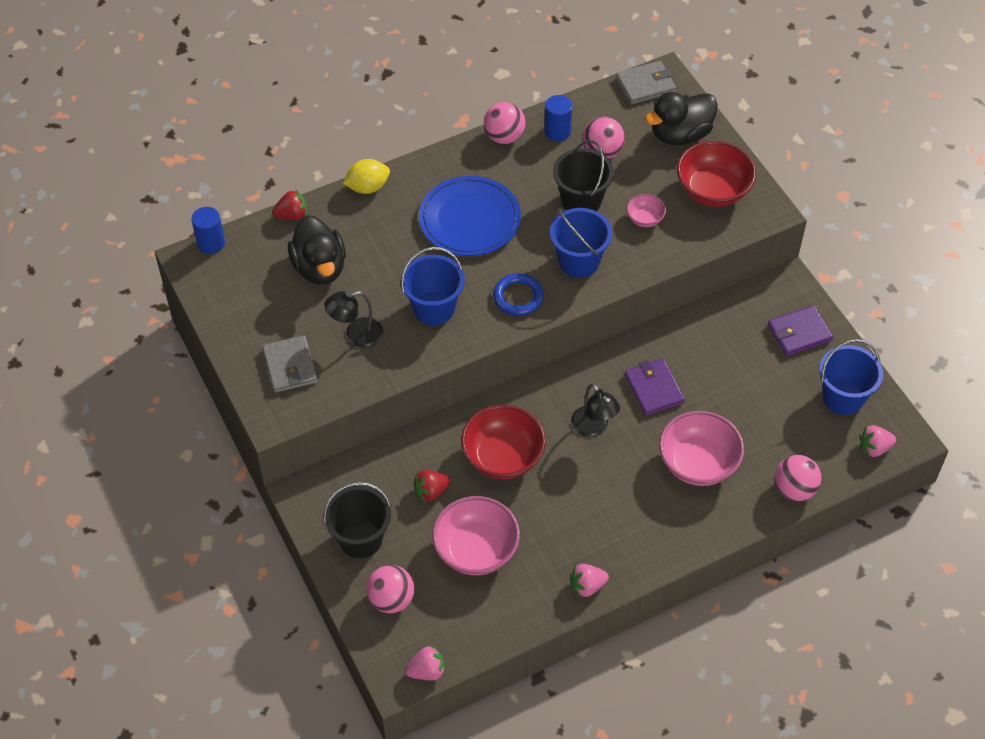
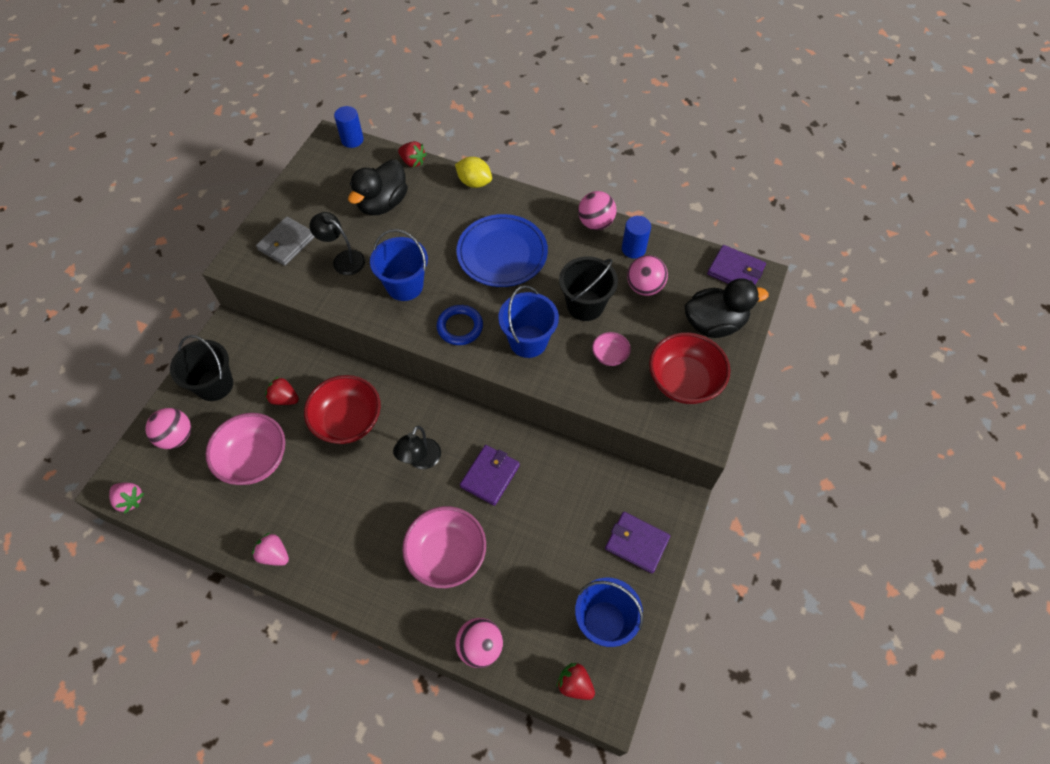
camera: 50 degrees right, 5 degrees up
grey wallet [616,61,676,105] -> purple wallet [707,245,766,285]
black duck [645,92,718,145] -> black duck turned 150 degrees clockwise [685,278,768,338]
pink strawberry [859,425,896,457] -> red strawberry [556,663,595,700]

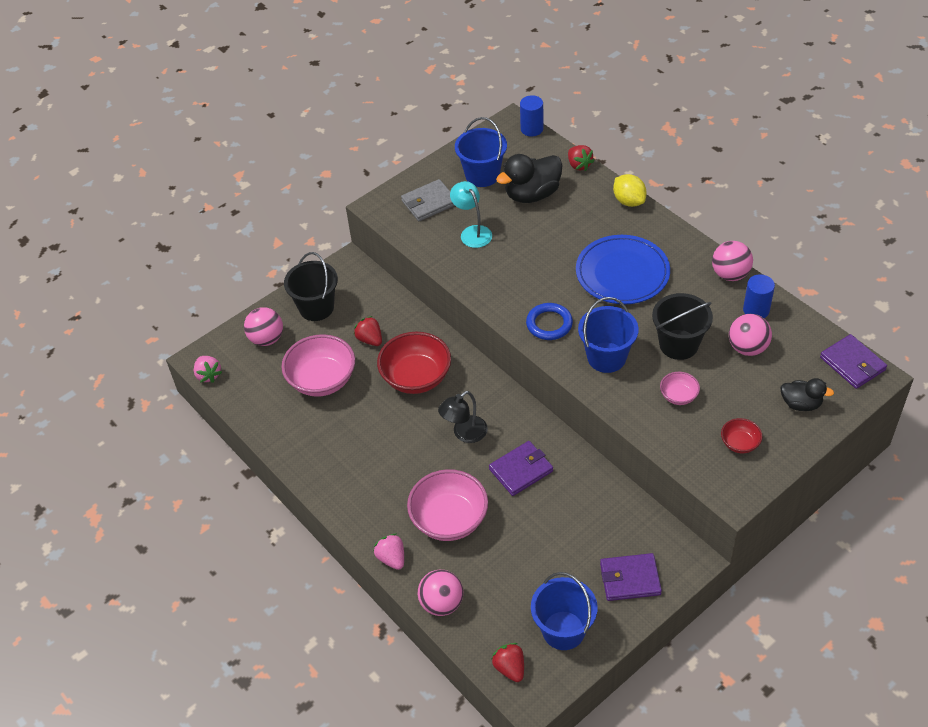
camera: 30 degrees right, 10 degrees down
pink strawberry [252,533,289,566] -> pink strawberry moved to [373,534,404,570]
black lamp [310,212,365,275] -> turquoise lamp [450,181,492,248]
blue bucket [370,229,428,301] -> blue bucket moved to [455,117,507,187]
purple wallet [605,512,670,573] -> purple wallet turned 60 degrees counterclockwise [600,553,662,601]
red bowl [649,332,730,404] -> red bowl [721,418,763,453], size x0.50
black duck [685,278,768,338] -> black duck [780,378,834,411], size x0.59

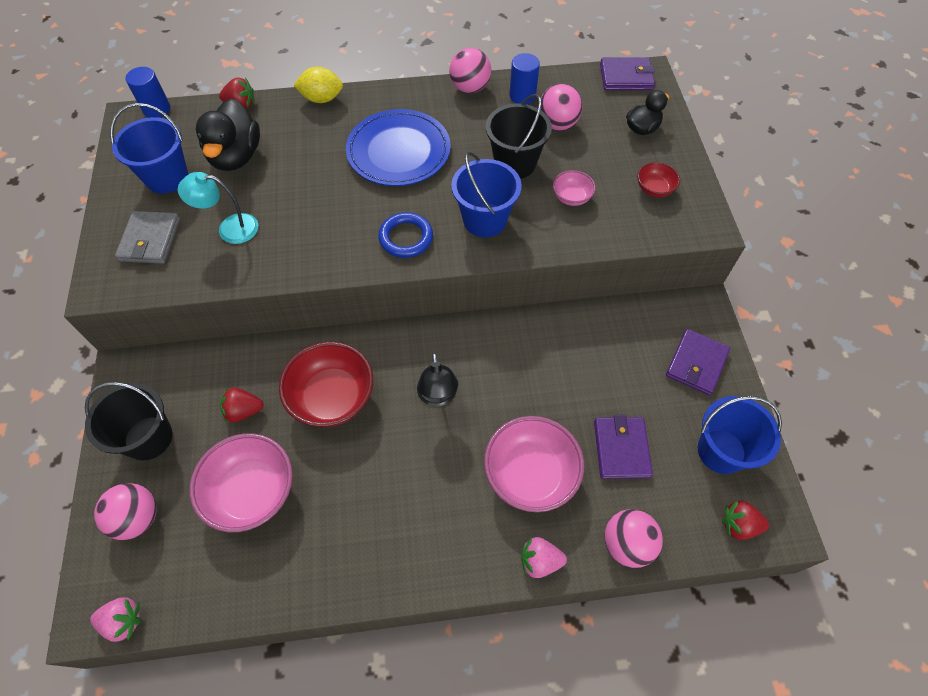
camera: 60 degrees left, 10 degrees up
purple wallet [489,441,553,496] -> purple wallet moved to [594,415,653,479]

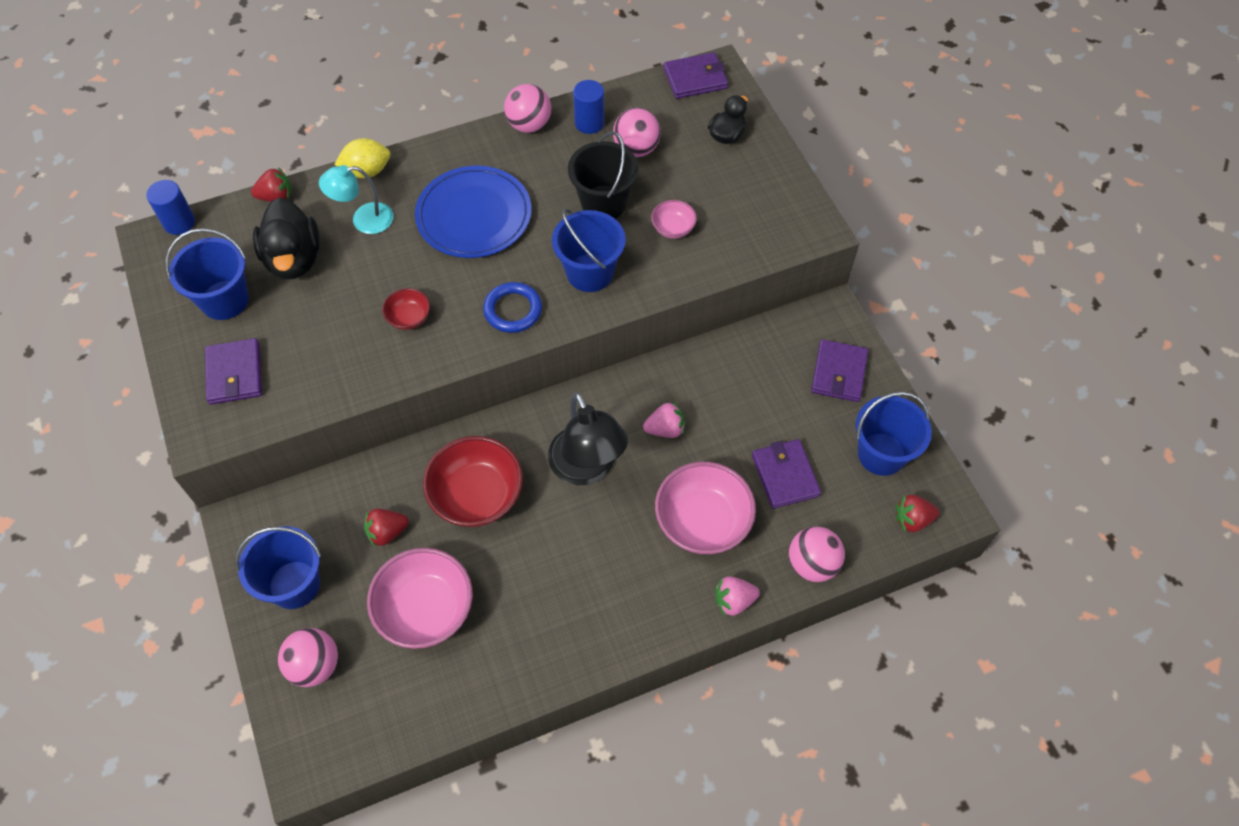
camera: 15 degrees left, 0 degrees up
black bucket [85,382,172,460] -> blue bucket [235,526,321,609]
pink strawberry [90,598,141,642] -> pink strawberry moved to [643,402,685,438]
grey wallet [115,211,180,264] -> purple wallet [205,338,262,405]
turquoise lamp [178,172,258,244] -> turquoise lamp moved to [319,165,393,234]
black lamp [417,352,458,406] -> black lamp [548,392,628,485], size x1.58
red bowl [637,162,680,197] -> red bowl moved to [382,288,430,330]

